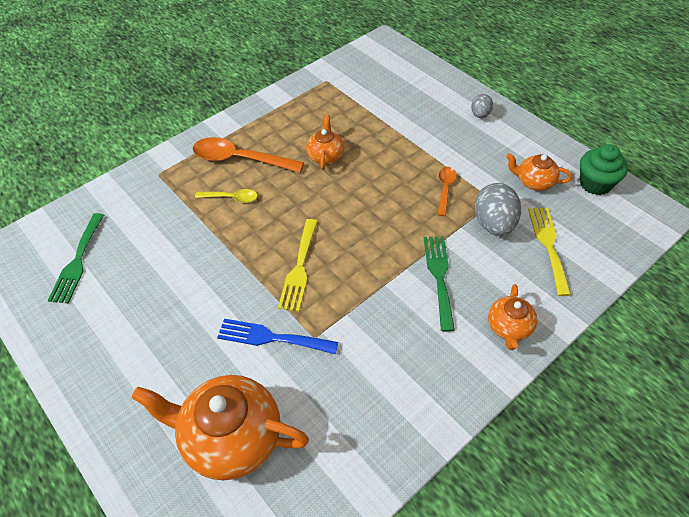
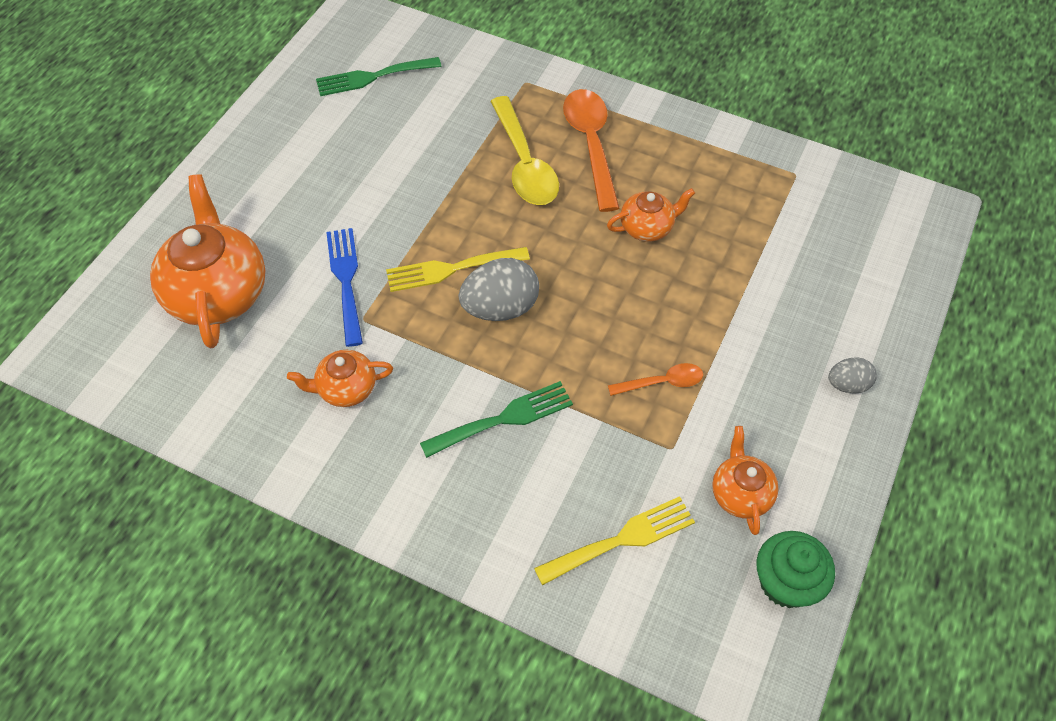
camera: 65 degrees right, 5 degrees up
yellow spoon [195,189,258,203] -> yellow spoon [490,96,559,205], size x1.88
grey egg [475,183,521,236] -> grey egg moved to [459,258,539,321]
orange teapot [488,284,537,350] -> orange teapot moved to [287,350,393,407]

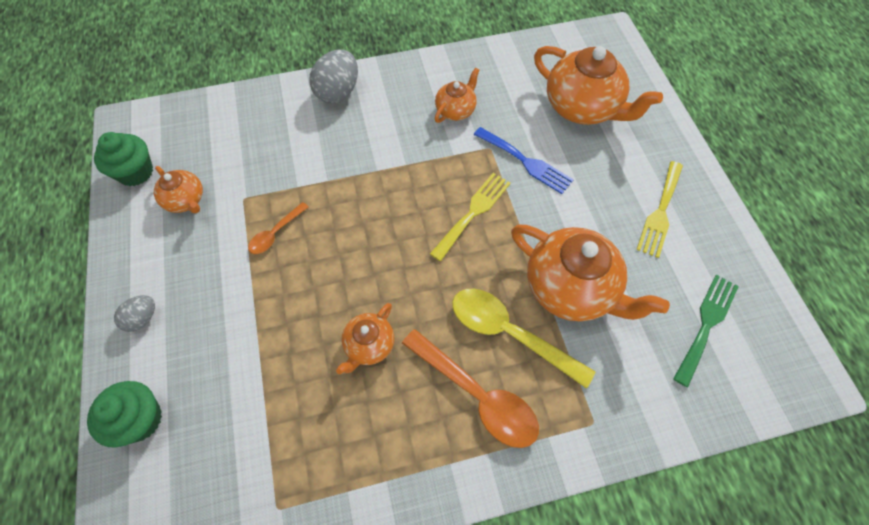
camera: 140 degrees right, 5 degrees up
green fork [420,381,573,458] -> none
grey egg [459,258,539,321] -> grey egg moved to [309,50,358,103]
yellow fork [534,496,695,586] -> yellow fork moved to [636,161,683,258]
none -> green cupcake [87,381,162,448]
none -> orange teapot [511,225,670,321]

